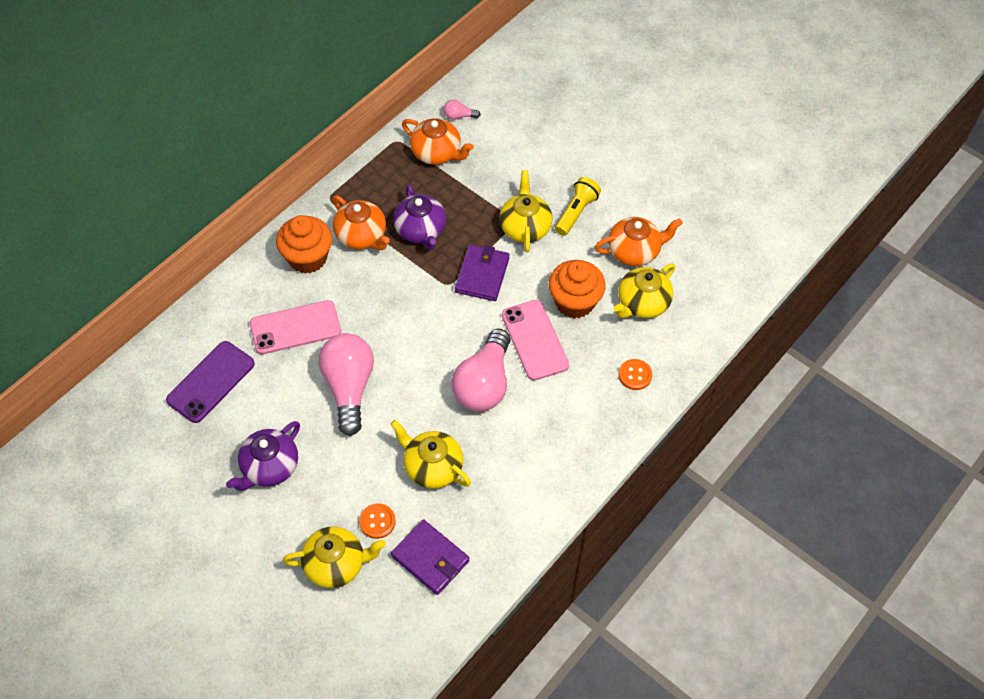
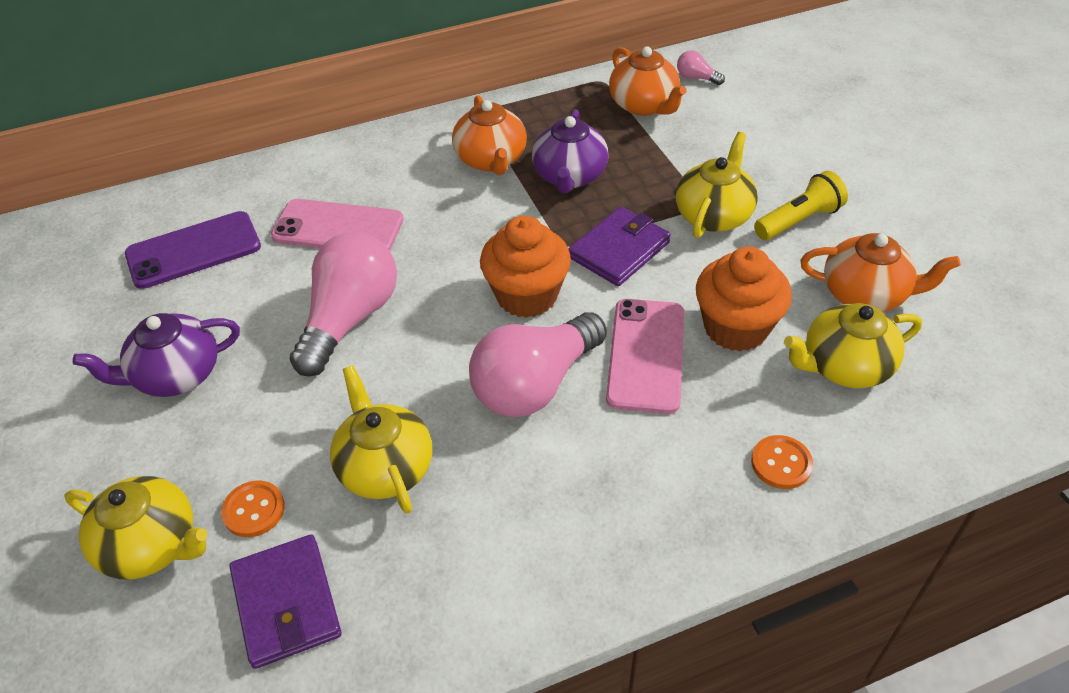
camera: 30 degrees right, 10 degrees down
orange cupcake [276,215,332,274] -> orange cupcake moved to [480,216,571,318]

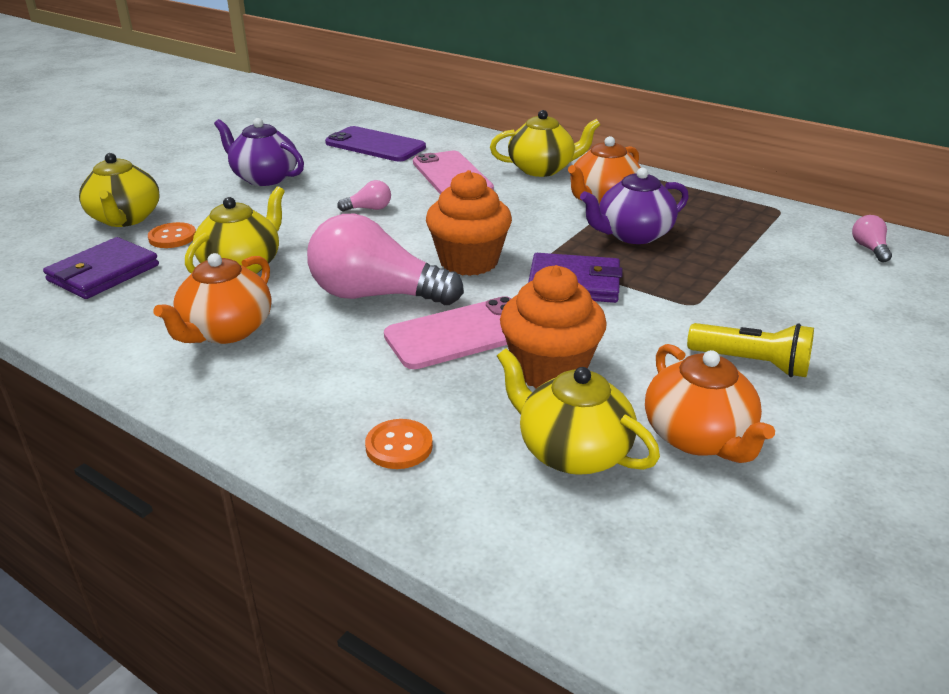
camera: 55 degrees right, 15 degrees down
pink light bulb [290,232,397,376] -> pink light bulb [337,180,391,212], size x0.42
orange teapot [609,47,687,116] -> orange teapot moved to [153,253,272,344]
yellow teapot [676,132,758,238] -> yellow teapot moved to [490,110,600,177]

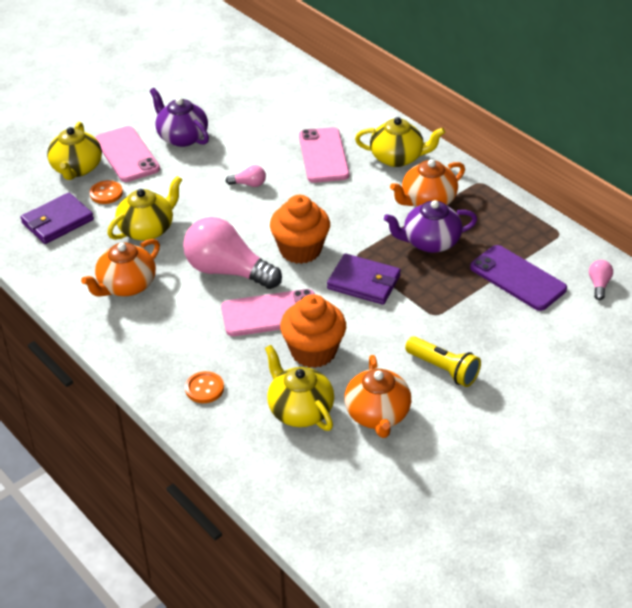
camera: 15 degrees right, 10 degrees up
purple phone [325,126,426,161] -> purple phone moved to [470,245,567,311]
none -> pink phone [95,126,160,182]

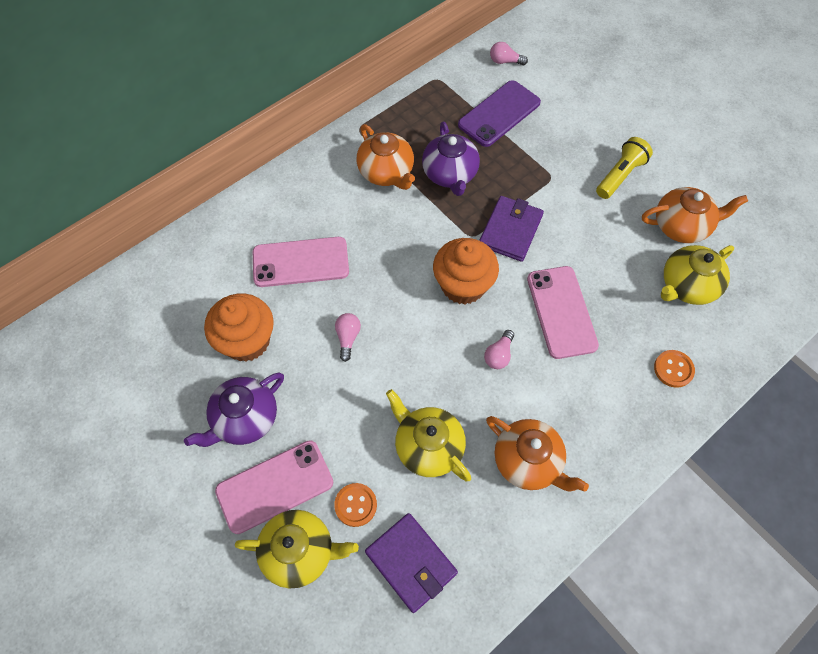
camera: 90 degrees left, 20 degrees up
pink light bulb [183,217,282,289] -> pink light bulb [484,330,514,369], size x0.42
orange cupcake [280,294,346,368] -> orange cupcake moved to [204,293,274,362]
yellow teapot [355,117,445,167] -> none

